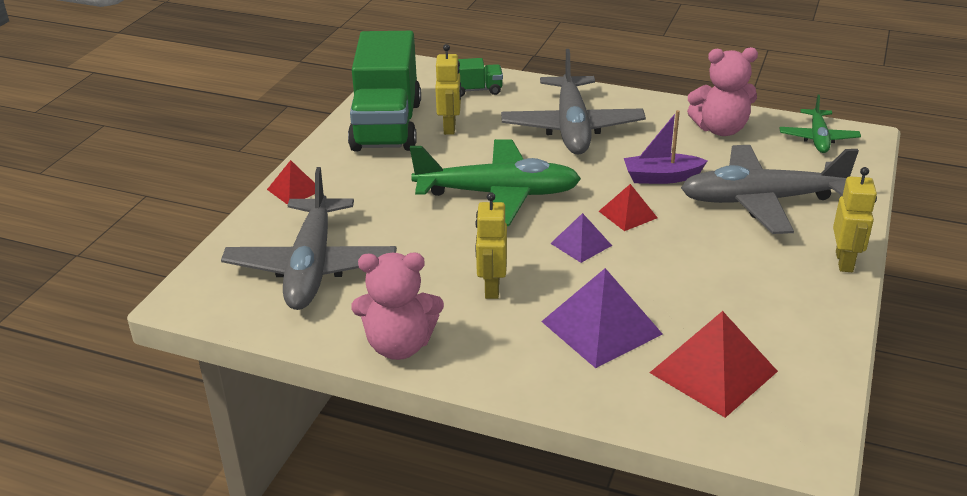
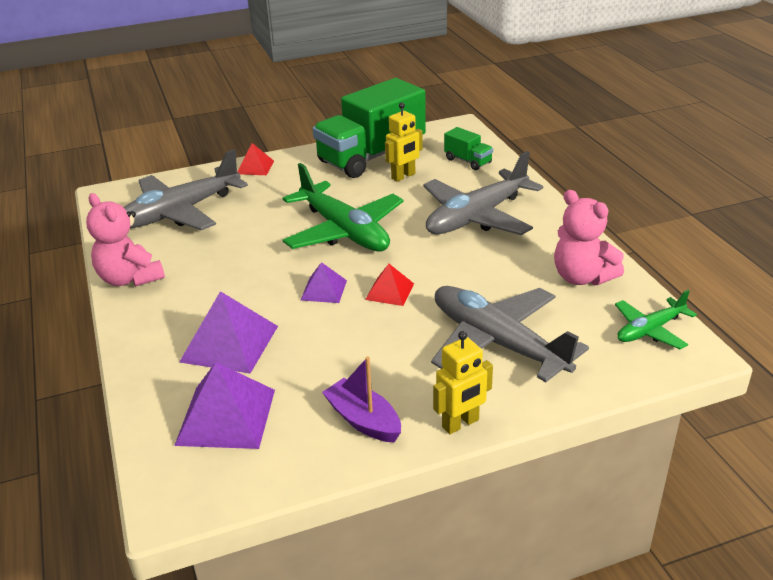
camera: 50 degrees right, 0 degrees up
yellow robot [475,192,507,299] -> none
purple boat [624,110,707,184] -> purple boat moved to [322,357,401,443]
red pyramid [650,311,778,418] -> purple pyramid [174,362,275,449]

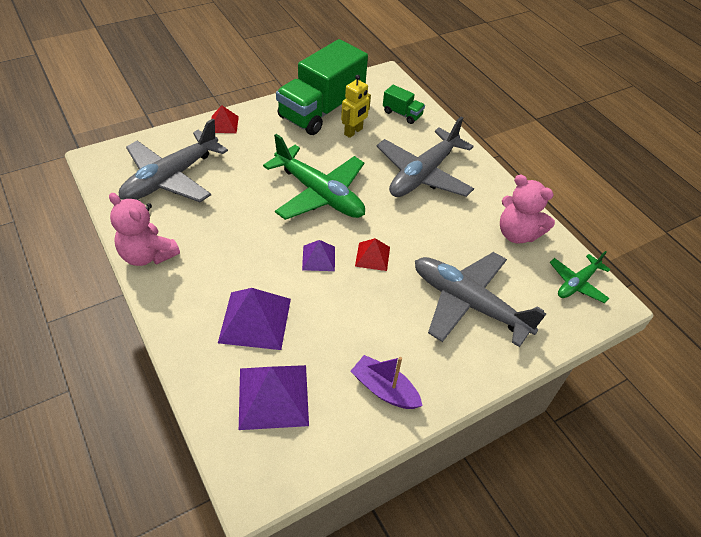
camera: 15 degrees left, 15 degrees up
yellow robot [433,331,493,434] -> none

